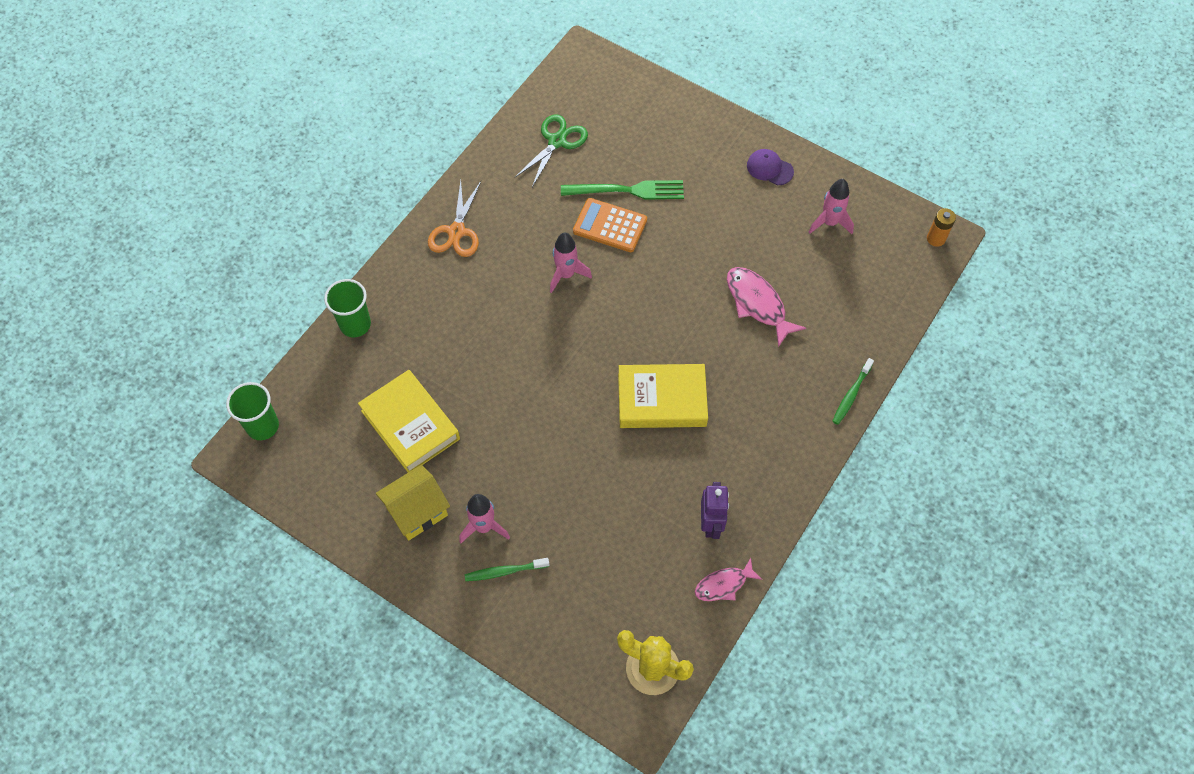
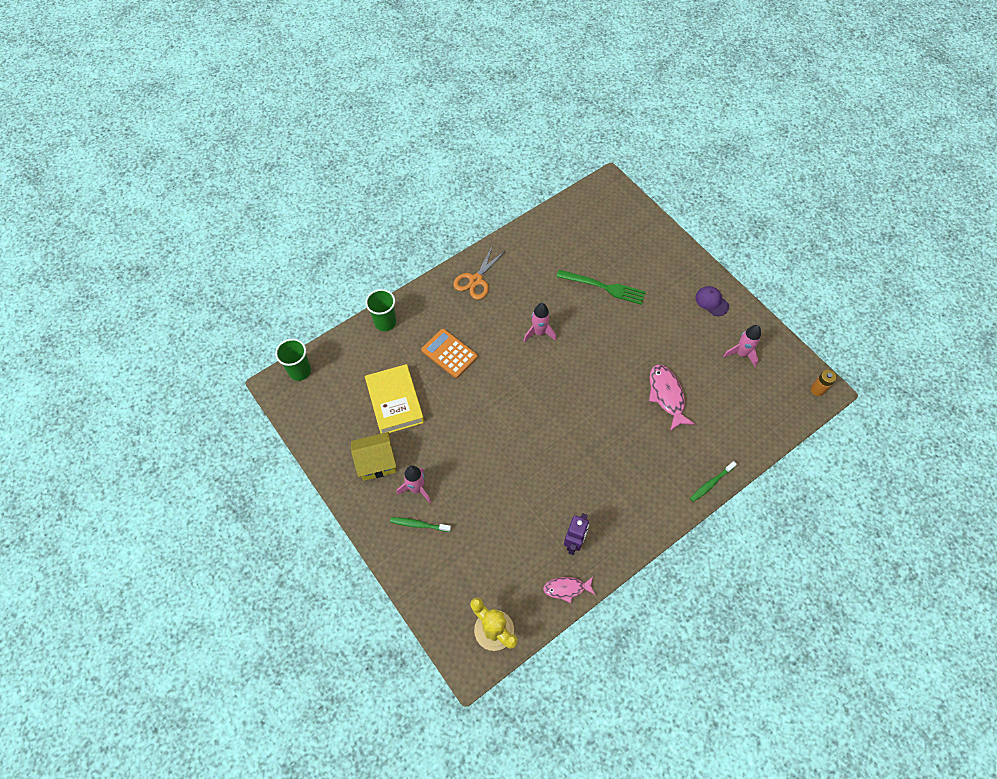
camera: 20 degrees right, 0 degrees up
green scissors [514,114,588,187] -> none
orange calculator [573,198,647,252] -> orange calculator moved to [421,329,478,378]
yellow book [618,364,708,428] -> none

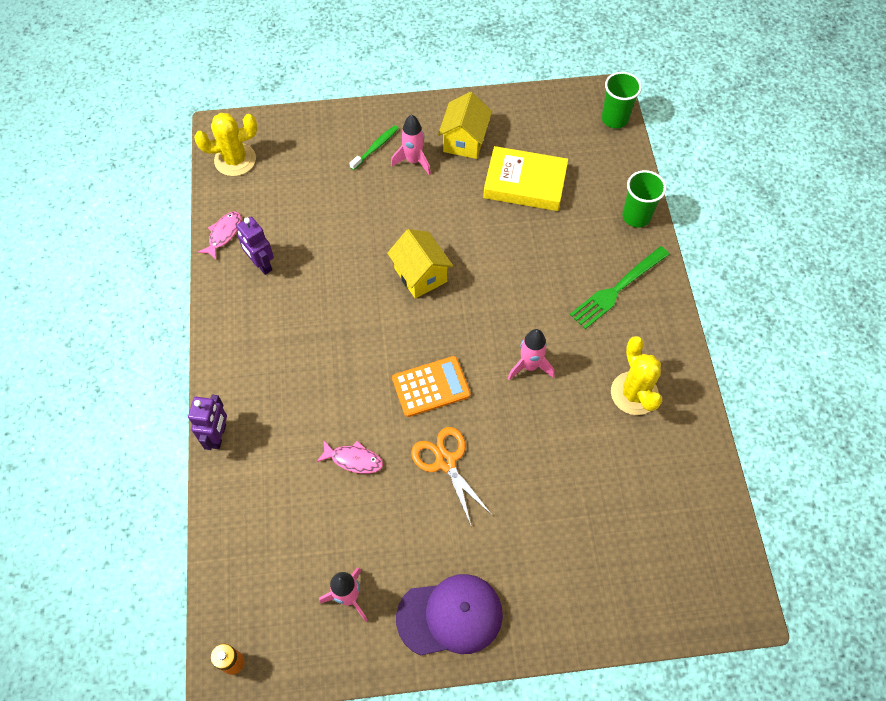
camera: 120 degrees right, 0 degrees up
orange calculator [421,329,478,378] -> orange calculator moved to [392,356,471,417]
orange scissors [453,245,506,300] -> orange scissors moved to [411,427,493,525]
green fork [556,270,646,305] -> green fork moved to [570,246,670,329]
pink fish [649,365,695,431] -> pink fish [316,441,383,474], size x0.63
green toothbrush [690,461,737,502] -> purple robot [188,395,227,450]
purple cap [695,286,729,316] -> purple cap [396,574,503,656], size x1.80
none -> yellow house [387,229,453,299]
none -> yellow cactus [611,336,662,415]

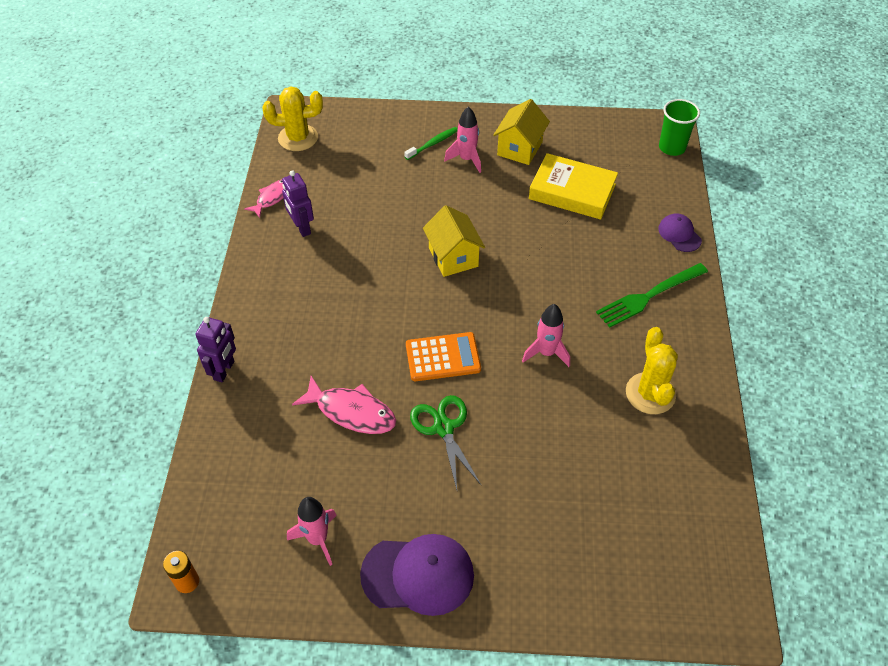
camera: 10 degrees right, 10 degrees down
pink fish [316,441,383,474] -> pink fish [292,376,396,434], size x1.58
orange scissors [411,427,493,525] -> green scissors [410,395,481,490]
green cup [622,170,666,228] -> purple cap [658,213,702,252]

